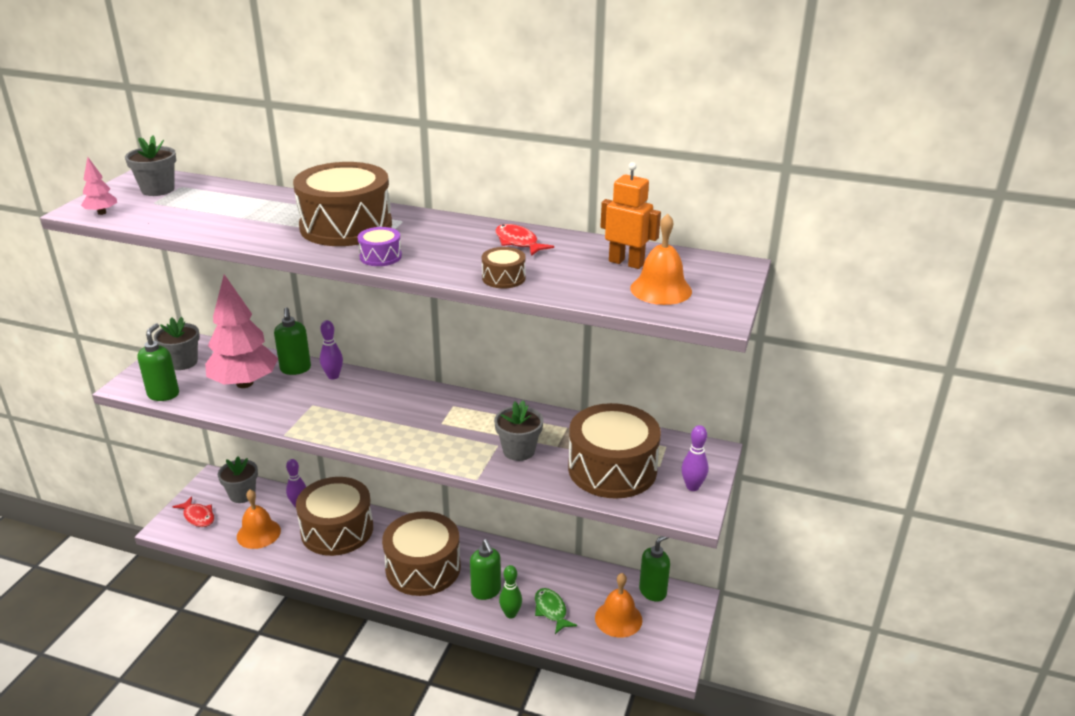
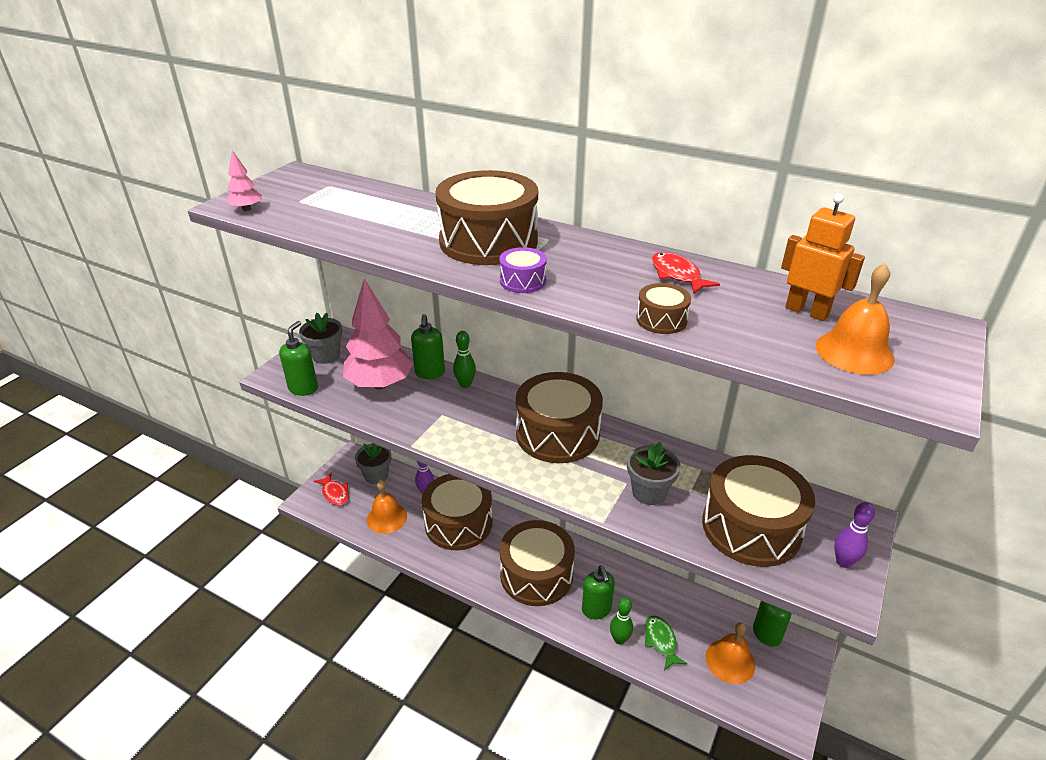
camera: 10 degrees right, 5 degrees up
grey flower pot [125,135,176,196] -> none
purple bowling pin [320,320,343,380] -> green bowling pin [453,331,476,388]
none -> brown drum [516,372,603,463]

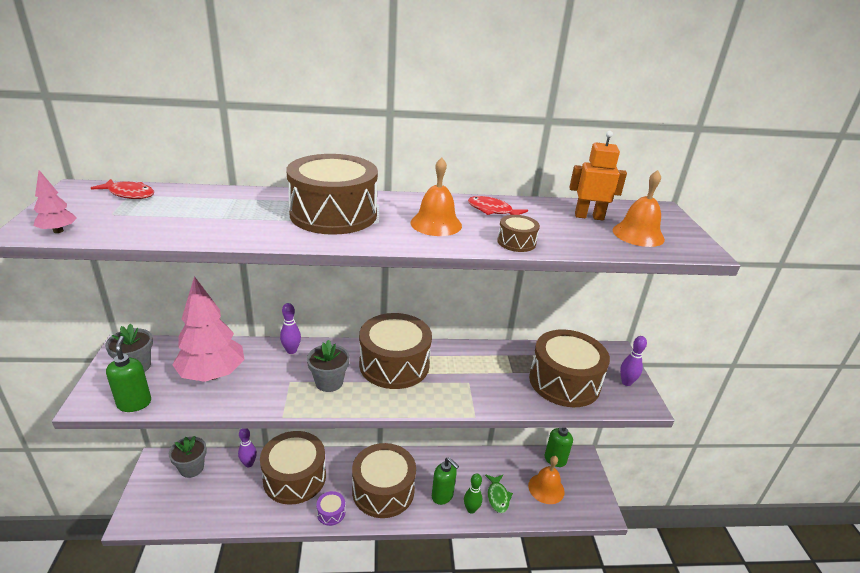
camera: 35 degrees left, 5 degrees down
red fish [314,473,349,505] -> red fish moved to [91,179,154,199]
orange bell [367,480,407,534] -> orange bell moved to [411,158,462,236]
green soap dispenser [411,314,445,379] -> none
green bowling pin [453,331,476,388] -> purple bowling pin [280,303,301,354]
purple drum [499,247,547,293] -> purple drum moved to [316,491,345,526]
grey flower pot [627,442,680,505] -> grey flower pot moved to [307,340,350,392]
green fish [645,616,687,670] -> green fish turned 135 degrees counterclockwise [485,475,513,513]

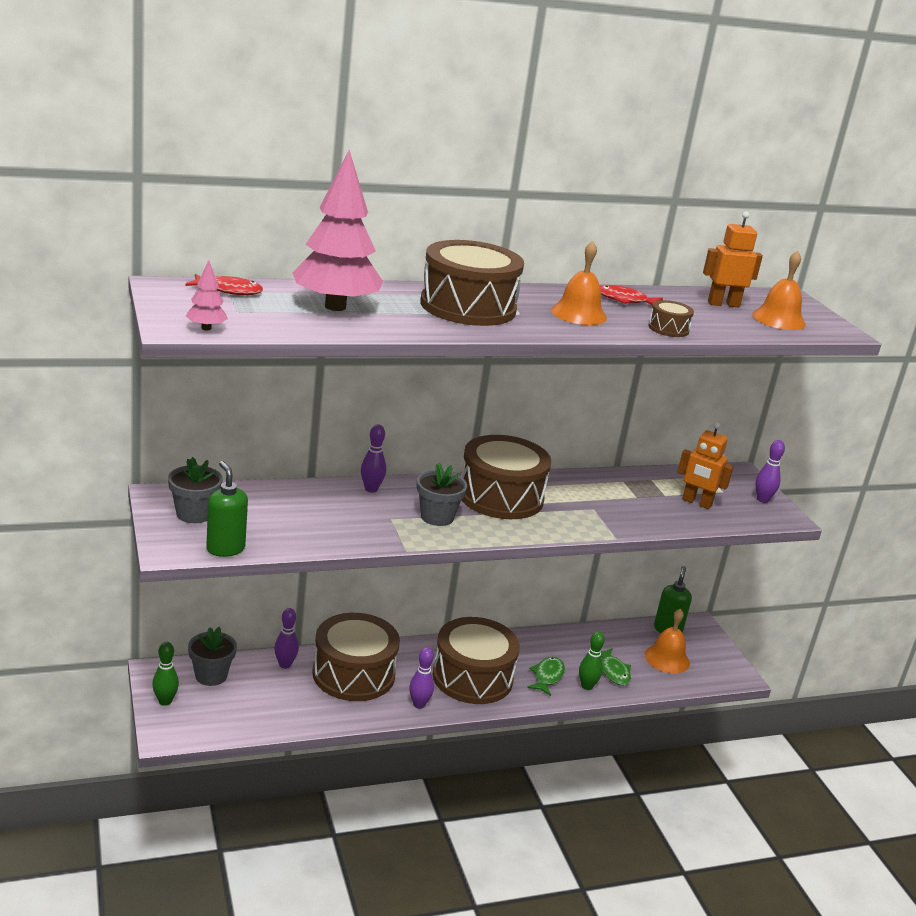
camera: 15 degrees left, 5 degrees down
pink tree [172,276,244,382] -> pink tree moved to [292,150,383,311]
purple drum [316,491,345,526] -> purple bowling pin [409,647,434,709]
green soap dispenser [432,457,459,505] -> green fish [527,657,565,696]
brown drum [529,330,610,407] -> orange robot [678,422,733,509]
none -> green bowling pin [152,642,179,706]

